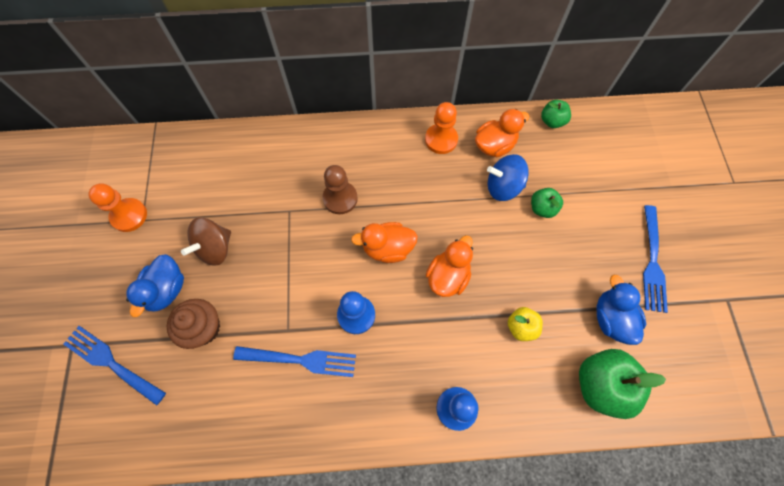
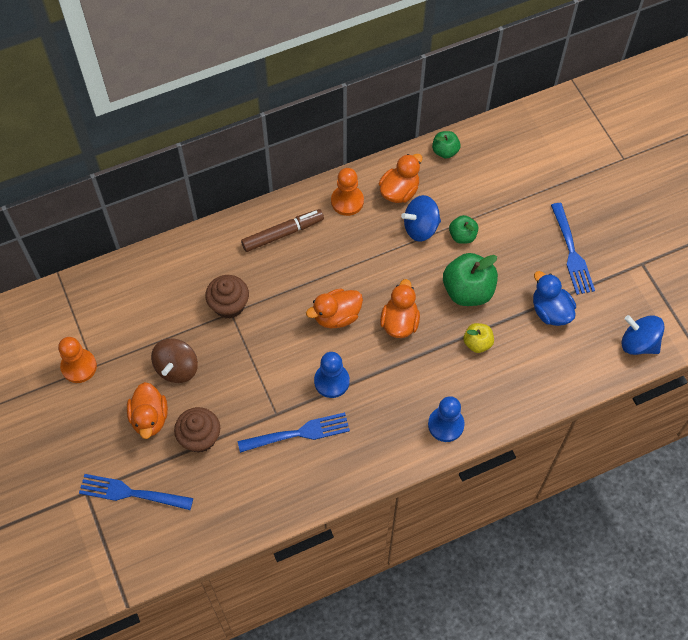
camera: 20 degrees left, 5 degrees down
blue duck [126,254,184,317] -> orange duck [127,382,168,439]
brown pawn [322,165,358,214] -> none
green apple [579,349,666,419] -> green apple moved to [443,253,498,306]
none -> brown cupcake [205,275,249,319]
none -> brown marker [241,209,324,252]
none -> blue spinning top [622,315,665,355]

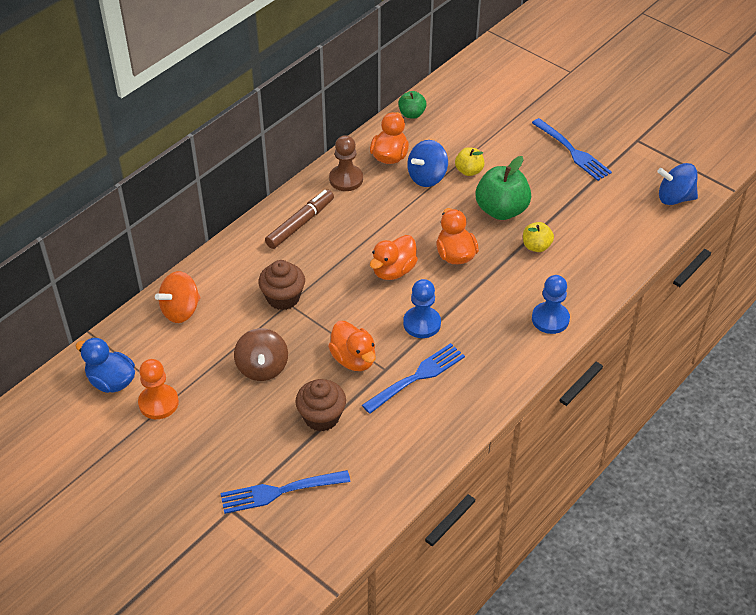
camera: 25 degrees left, 15 degrees down
orange duck [127,382,168,439] -> orange duck moved to [328,321,376,371]
orange pawn [331,168,364,216] -> brown pawn [329,135,363,191]
green apple [449,215,478,244] -> yellow apple [455,147,484,176]
blue duck [533,271,576,326] -> blue duck moved to [76,338,135,393]
none -> orange spinning top [155,271,200,323]

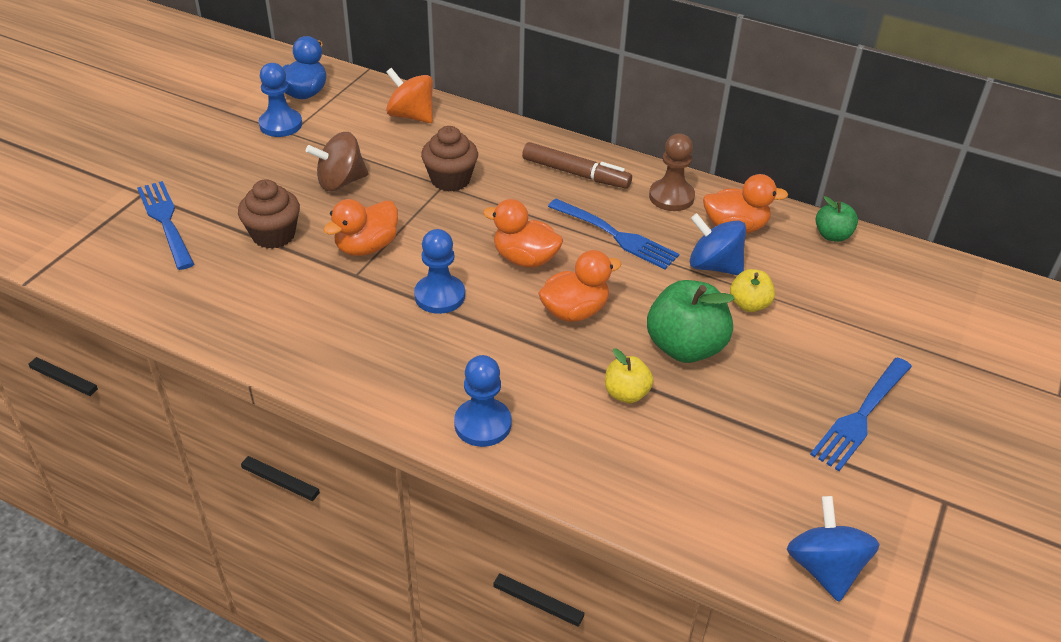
camera: 75 degrees right, 5 degrees down
orange pawn [138,359,179,419] -> blue pawn [259,63,302,137]
blue fork [362,343,465,414] -> blue fork moved to [548,199,679,270]

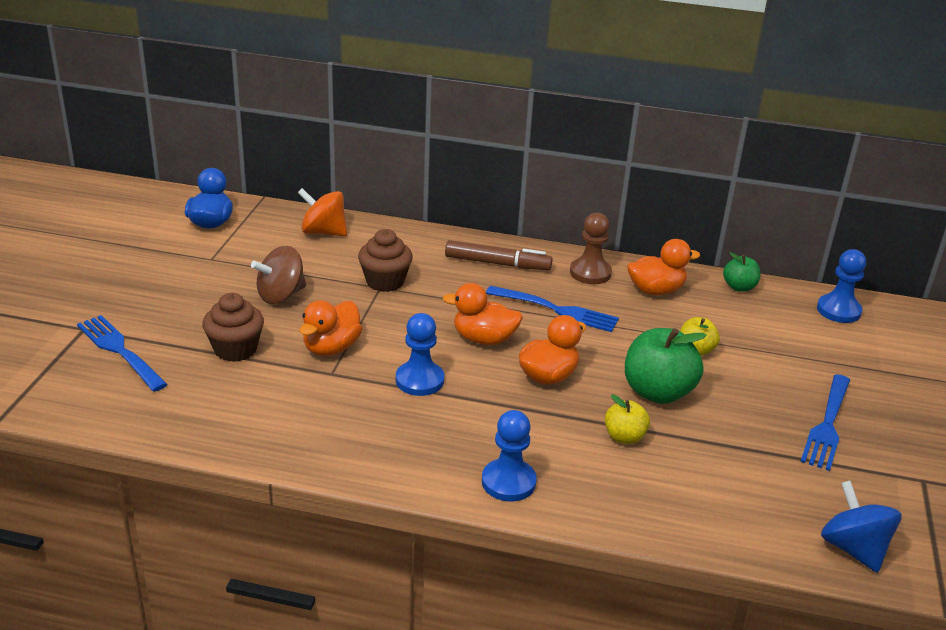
camera: 15 degrees left, 10 degrees down
blue pawn [259,63,302,137] -> blue pawn moved to [817,249,866,323]
blue spinning top [690,213,746,275] -> none

